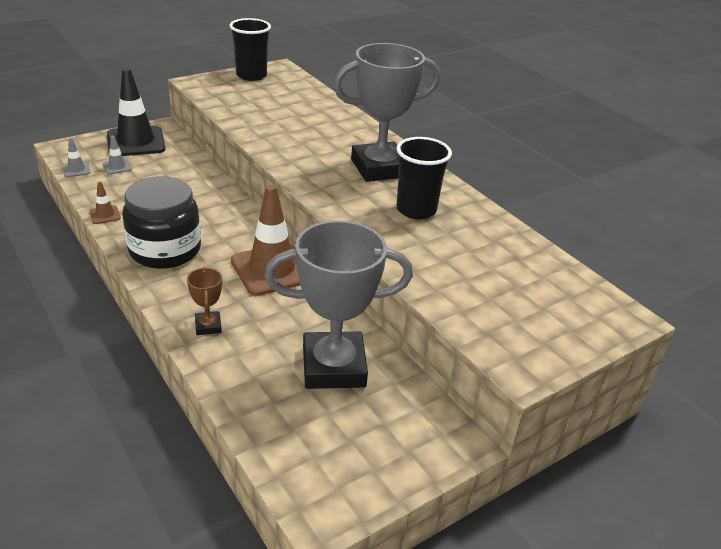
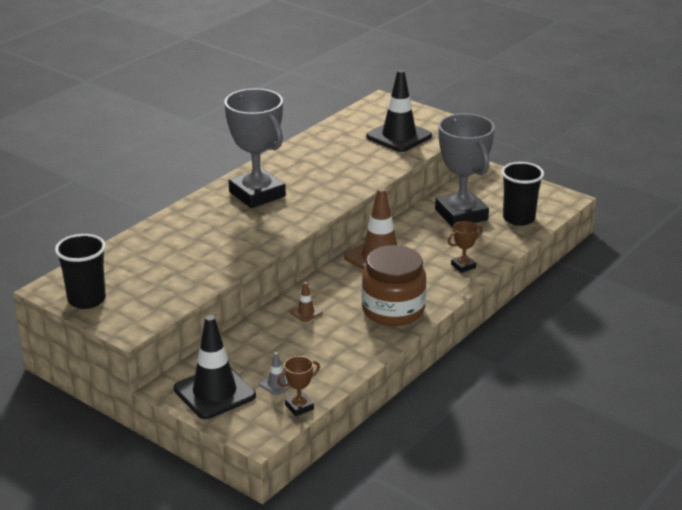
camera: 105 degrees left, 5 degrees down
grey traffic cone [63,138,91,177] -> brown trophy [277,356,320,416]
brown traffic cone [90,181,121,224] -> brown traffic cone moved to [290,282,322,322]
black jar [122,176,201,269] -> brown jar [362,245,426,326]
black cup [396,137,452,219] -> black cup moved to [501,162,544,226]
none -> black traffic cone [366,70,432,152]

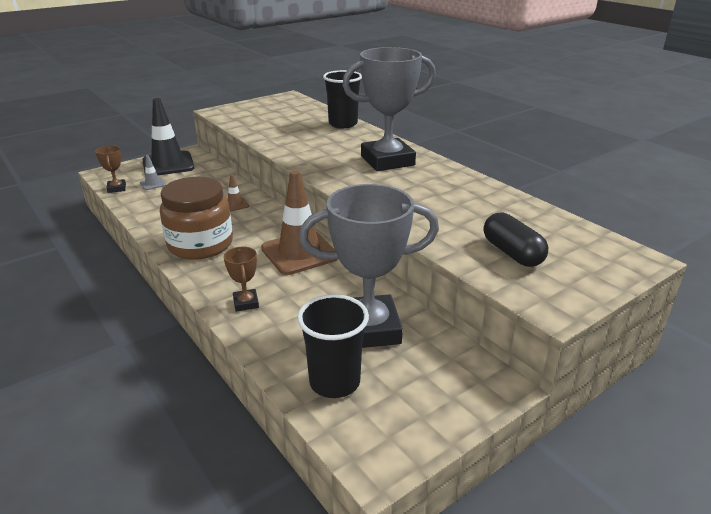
camera: 105 degrees right, 0 degrees up
black cup [55,234,106,309] -> black cup moved to [323,70,362,128]
black traffic cone [366,70,432,152] -> black capsule [484,212,548,267]

